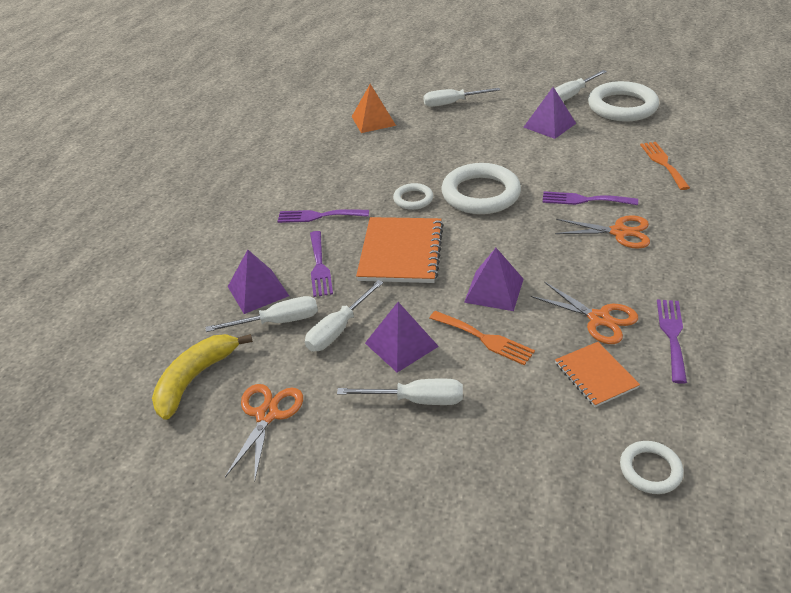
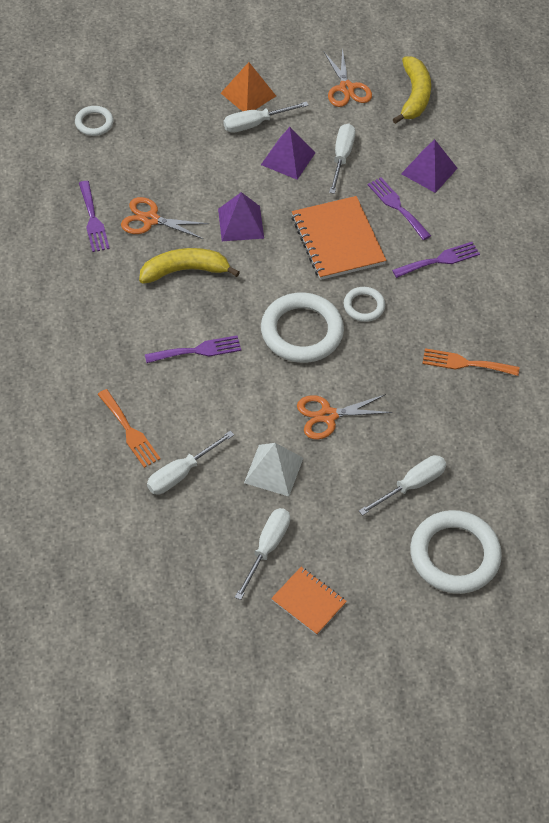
camera: 150 degrees right, 15 degrees up
white screwdriver [205,296,318,332] -> white screwdriver moved to [147,431,234,495]
orange pyramid [352,84,396,133] -> orange pyramid moved to [221,62,276,111]
orange fork [429,311,535,365] -> orange fork moved to [422,348,519,376]
purple pyramid [524,87,576,139] -> white pyramid [244,443,303,496]
orange scissors [555,215,650,249] -> orange scissors moved to [297,394,392,440]
orange notebook [555,342,640,407] -> orange notebook moved to [271,567,347,635]
white ring [588,81,659,122] -> white ring moved to [410,510,502,594]
none -> yellow banana [139,248,240,284]

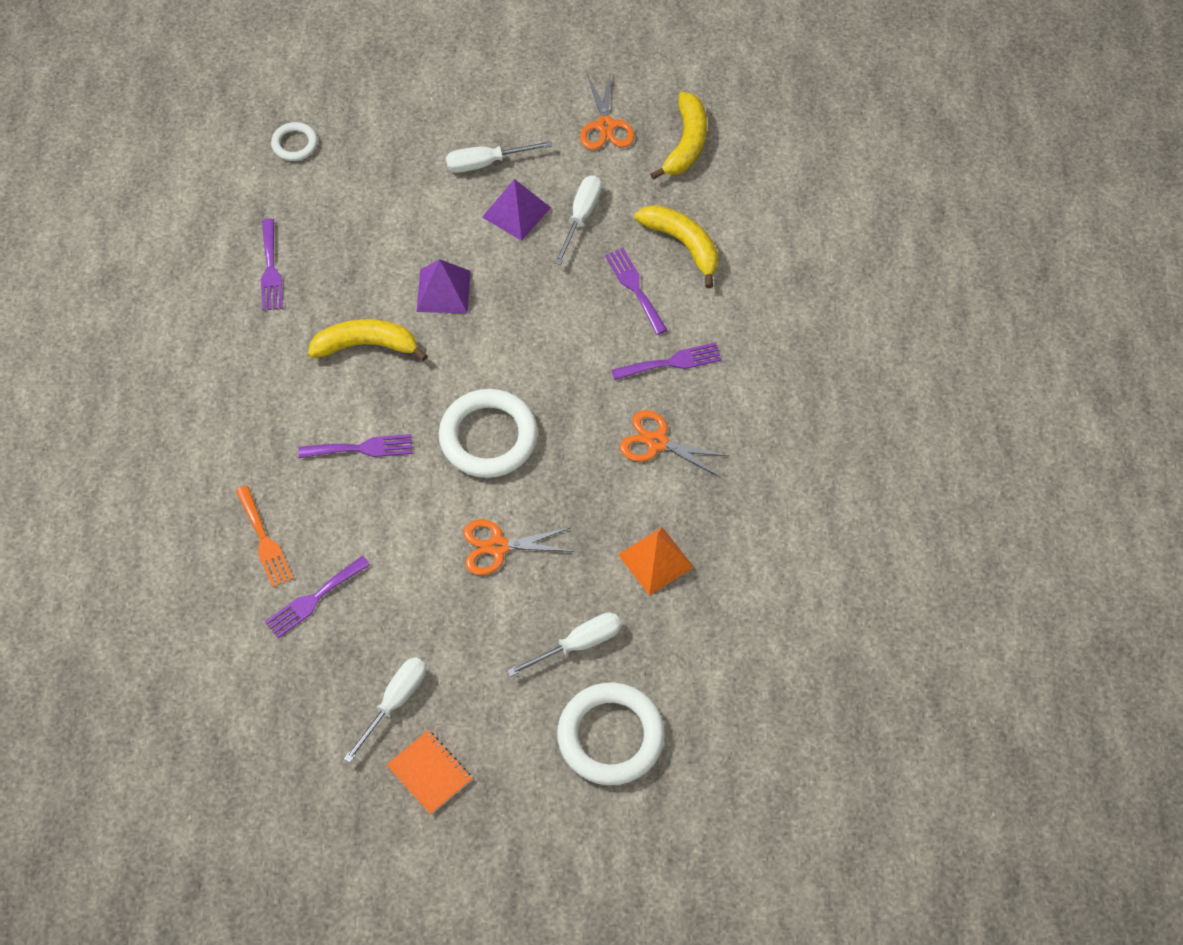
camera: 10 degrees right, 5 degrees up
orange scissors [121,197,209,239] -> orange scissors moved to [620,410,729,477]
white screwdriver [147,431,234,495] -> purple fork [265,556,370,638]
orange pyramid [221,62,276,111] -> orange pyramid moved to [618,527,694,596]
white pyramid [244,443,303,496] -> none
orange notebook [292,196,387,280] -> none
white ring [344,287,385,322] -> none
purple pyramid [401,139,458,193] -> yellow banana [634,205,718,288]
orange fork [422,348,519,376] -> none

